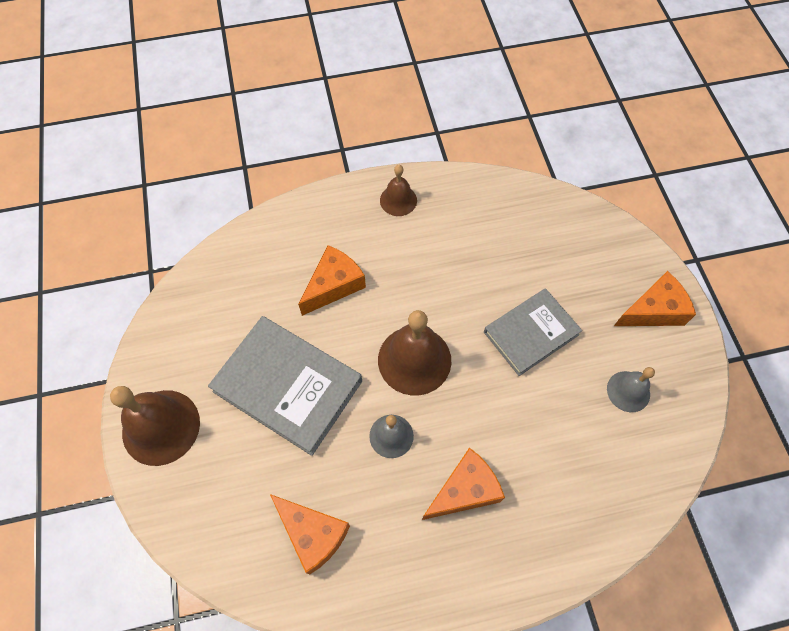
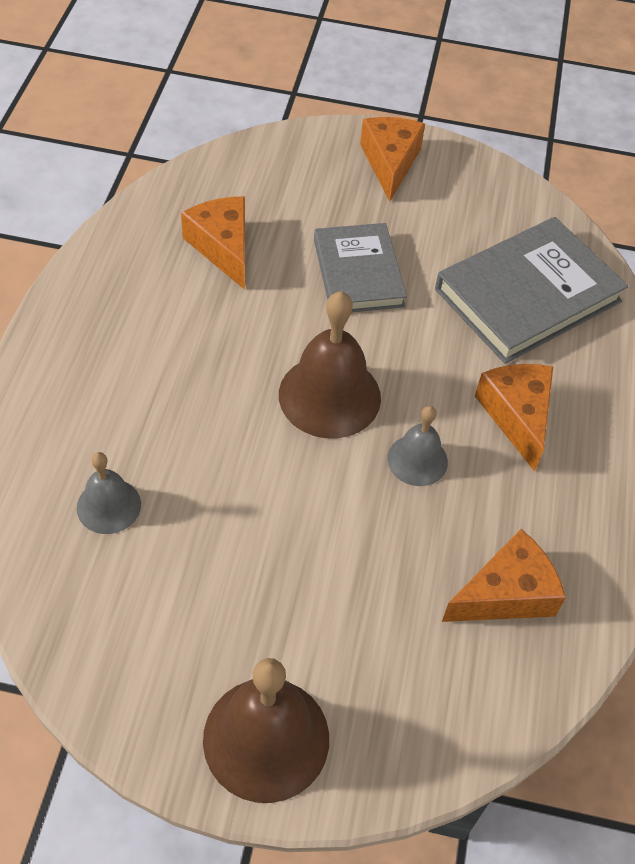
camera: 70 degrees left, 10 degrees down
grey book [208,316,362,456] -> grey book moved to [435,217,628,364]
orange cheese [298,245,366,316] -> orange cheese moved to [181,196,245,290]
brown bell [380,165,417,216] -> none
grey bell [607,367,655,412] -> grey bell moved to [77,452,141,534]

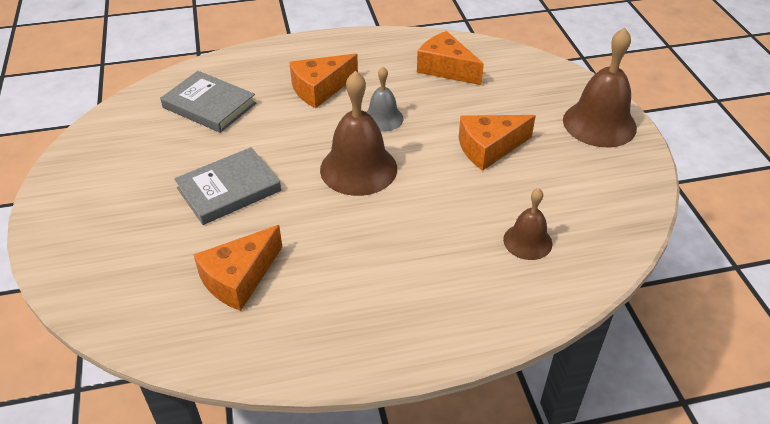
camera: 110 degrees left, 10 degrees down
grey bell [77,452,141,534] -> brown bell [503,188,552,260]
orange cheese [360,117,425,202] -> orange cheese moved to [459,115,536,171]
grey book [435,217,628,364] -> grey book [160,71,256,133], size x0.66

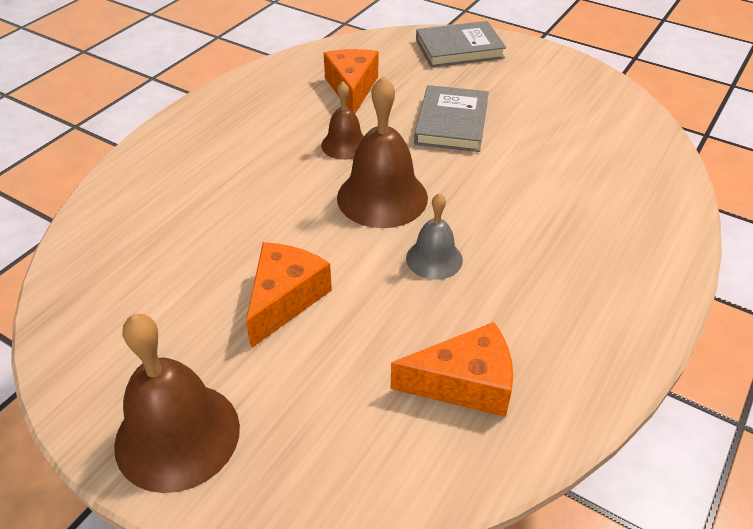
camera: 135 degrees right, 0 degrees up
grey book [160,71,256,133] -> grey book moved to [416,21,506,67]
orange cheese [289,53,358,108] -> none
brown bell [503,188,552,260] -> brown bell moved to [321,82,364,160]

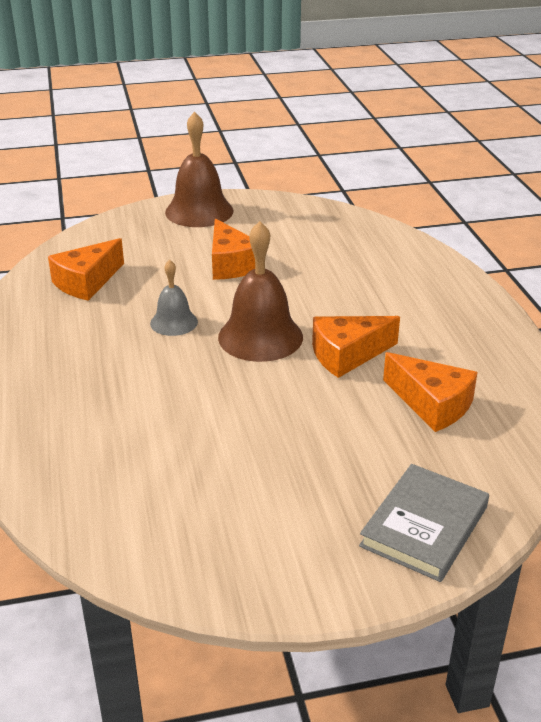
camera: 135 degrees right, 10 degrees down
brown bell [321,82,364,160] -> orange cheese [312,316,400,378]
grey book [414,85,489,152] -> none

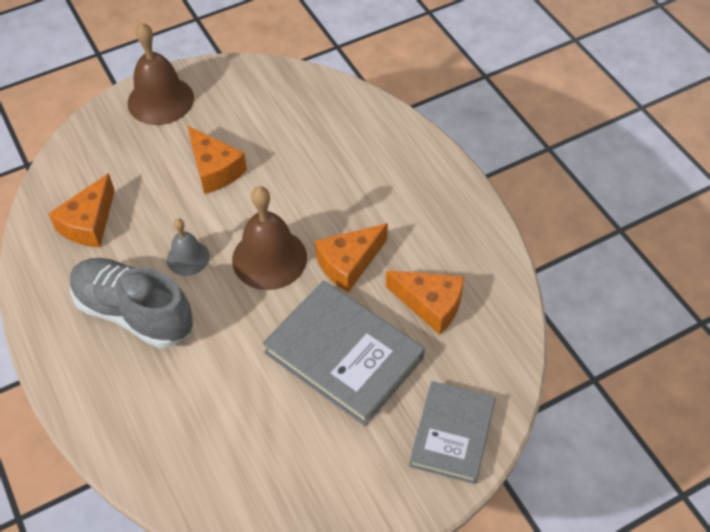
camera: 15 degrees left, 20 degrees up
none -> grey shoe [70,258,193,348]
none -> grey book [262,281,425,426]

